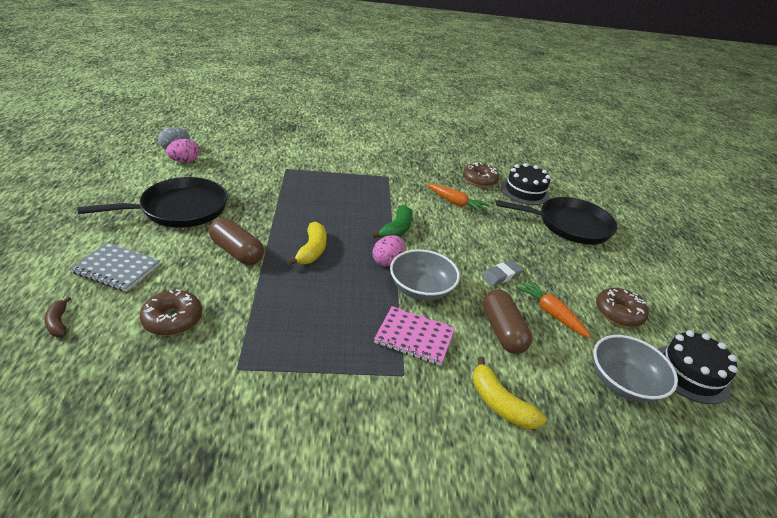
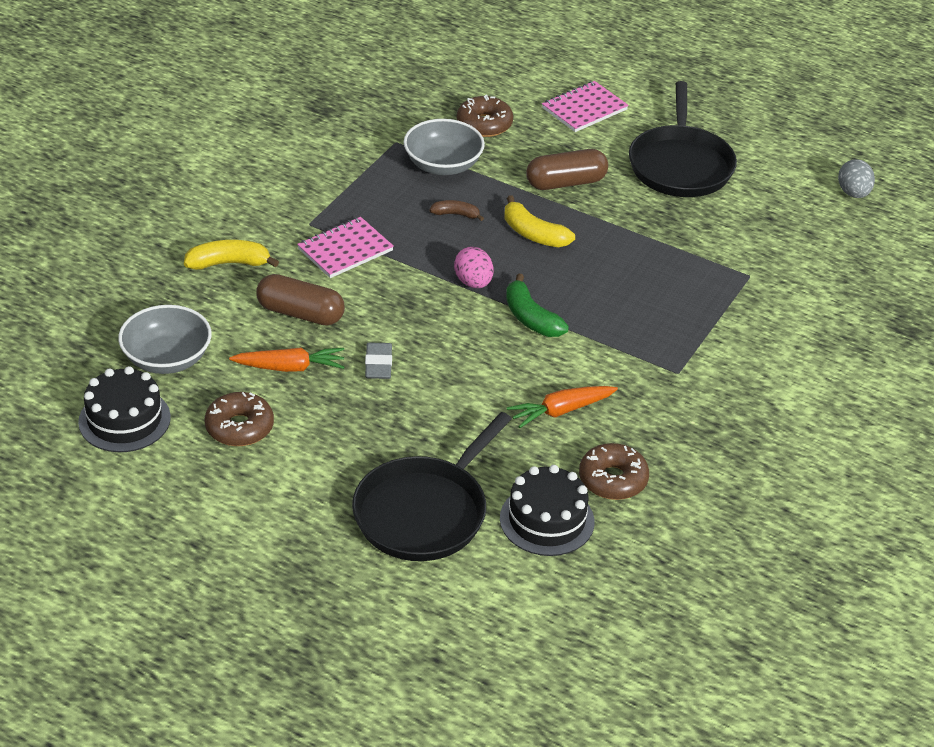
camera: 125 degrees right, 5 degrees up
brown banana [44,297,71,337] -> brown banana moved to [430,200,484,221]
grey notebook [70,242,160,292] -> pink notebook [542,81,629,132]
pink egg [166,139,199,163] -> none
grey bowl [390,249,460,301] -> grey bowl moved to [404,119,485,175]

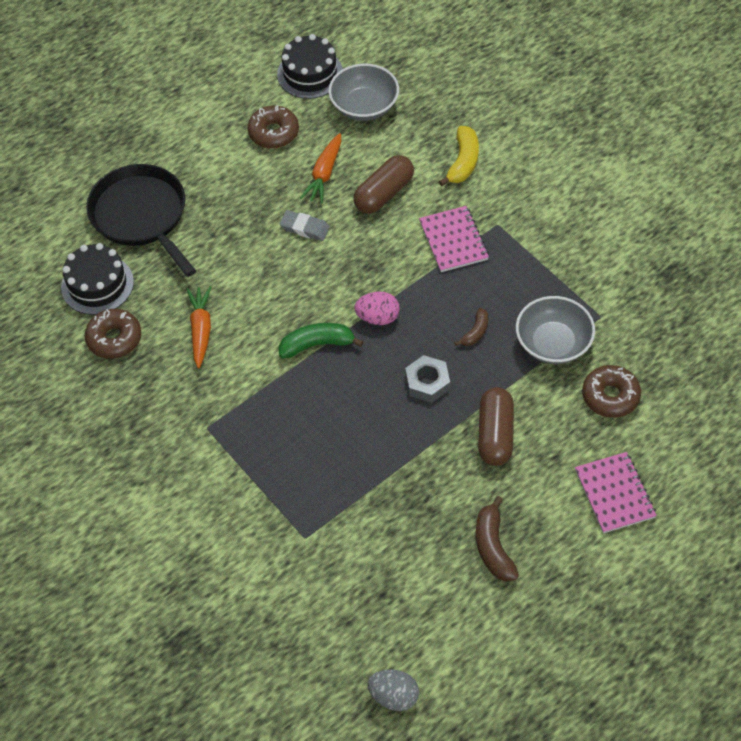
camera: 115 degrees right, 15 degrees up
yellow banana [504,195,575,247] -> grey nut [405,355,450,403]
black pan [629,81,737,197] -> brown banana [476,496,519,581]

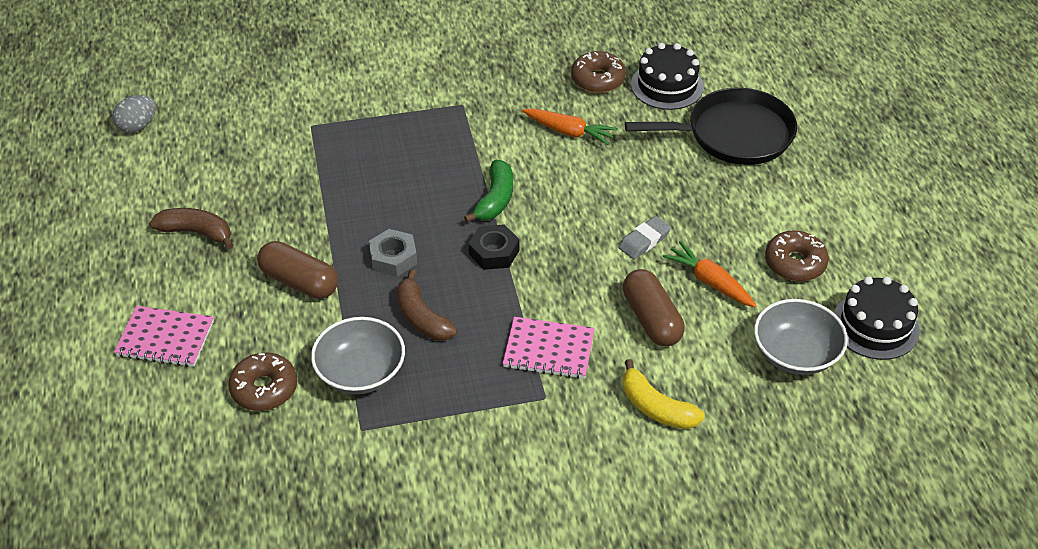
camera: 115 degrees right, 10 degrees down
pink egg [354,292,400,325] -> black nut [469,224,520,270]
brown banana [455,308,488,346] -> brown banana [397,269,457,341], size x1.64

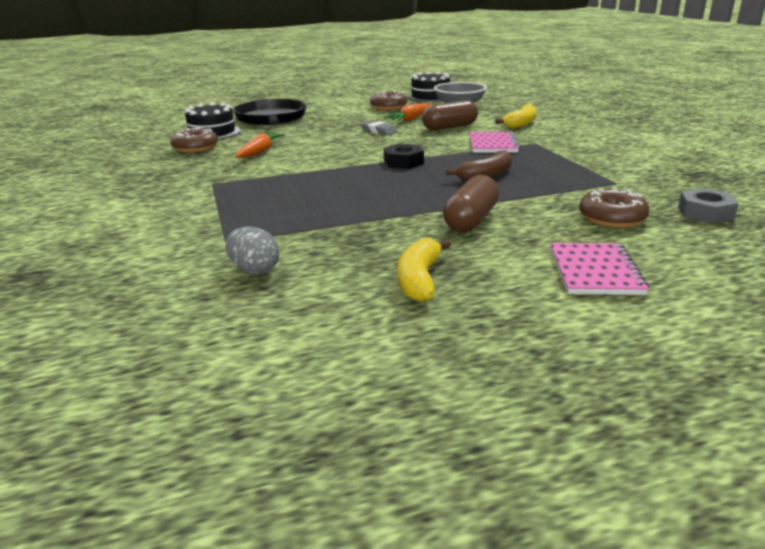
camera: 95 degrees left, 20 degrees down
grey egg [112,95,156,133] -> grey egg moved to [226,226,279,274]
brown banana [150,208,233,249] -> yellow banana [397,238,451,302]
grey bowl [311,317,405,394] -> none
grey nut [369,229,417,277] -> grey nut moved to [678,188,739,224]
green banana [464,160,513,222] -> none

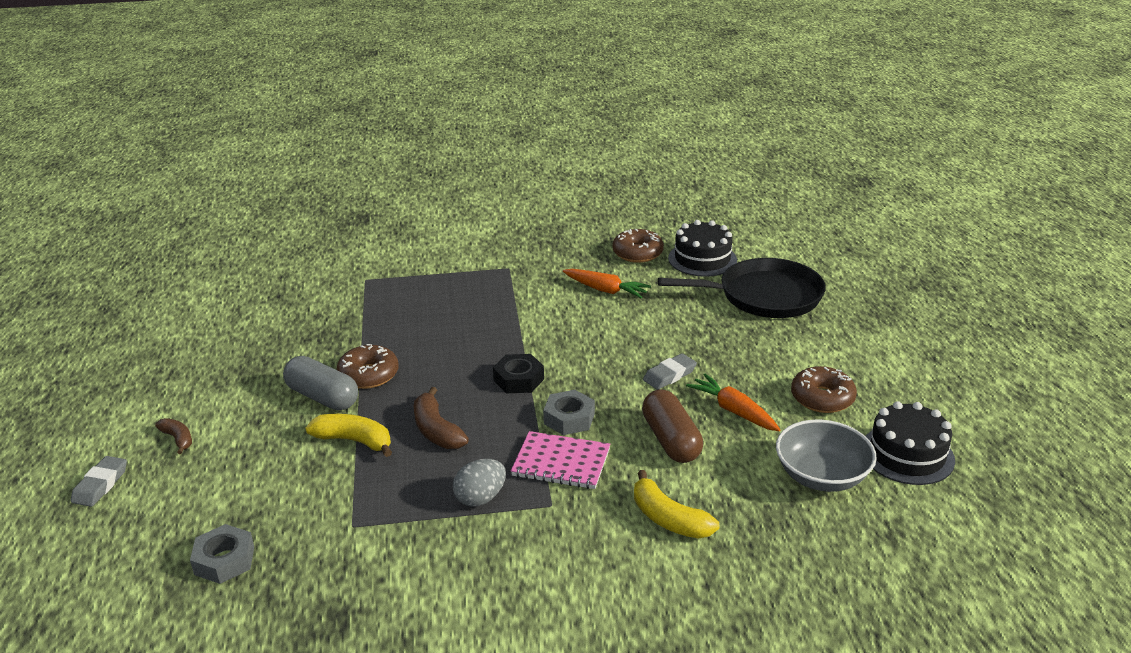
camera: 100 degrees right, 5 degrees up
grey egg [226,226,279,274] -> grey egg moved to [453,459,506,507]
yellow banana [397,238,451,302] -> yellow banana moved to [305,414,392,457]
brown capsule [443,175,499,232] -> grey capsule [283,356,358,410]
pink notebook [550,243,649,295] -> brown banana [155,418,192,454]
brown donut [579,188,649,228] -> brown donut moved to [336,344,399,389]
none -> grey eraser [71,456,127,507]
none -> grey nut [543,390,595,435]

